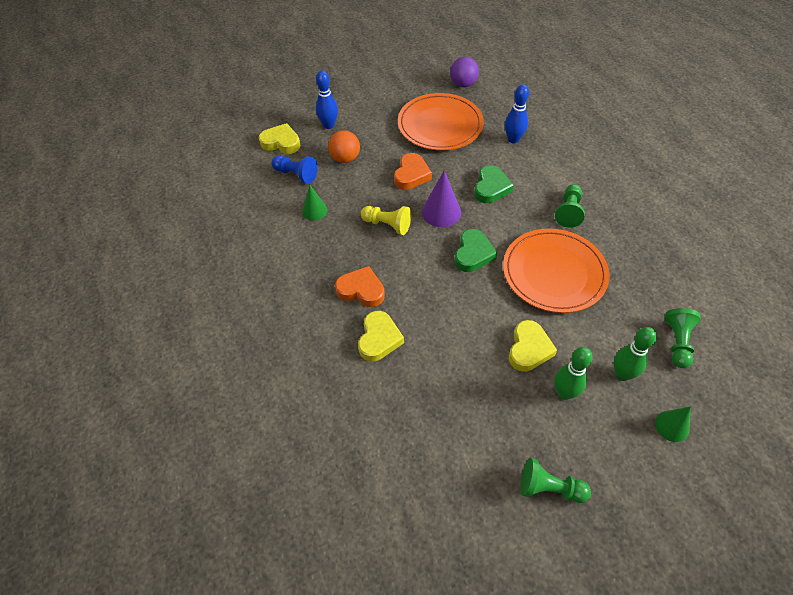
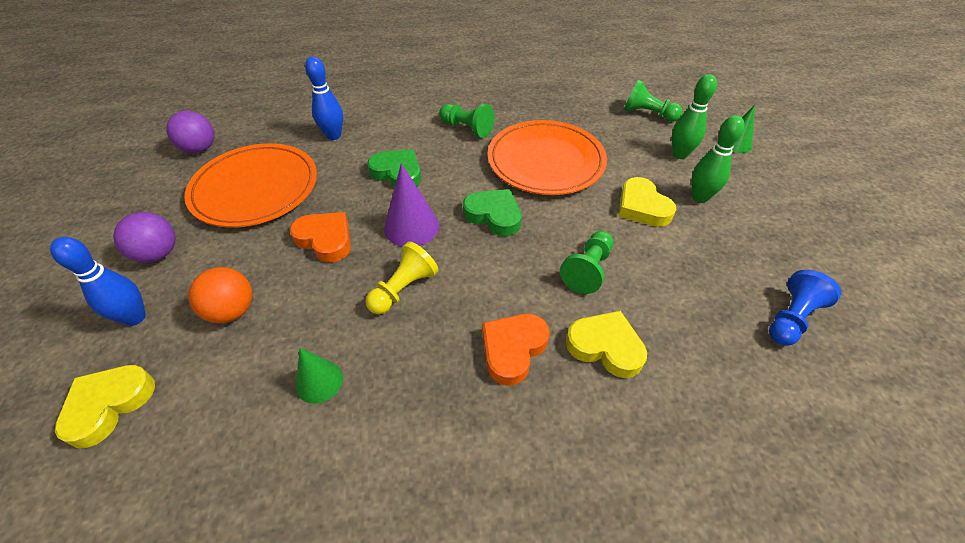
camera: 75 degrees left, 5 degrees down
blue pawn [271,156,318,184] -> blue pawn moved to [769,270,841,346]
yellow heart [509,320,557,372] -> yellow heart turned 150 degrees counterclockwise [619,177,676,227]
green pawn [520,458,591,503] -> green pawn moved to [560,231,614,294]
none -> purple ball [113,212,176,263]

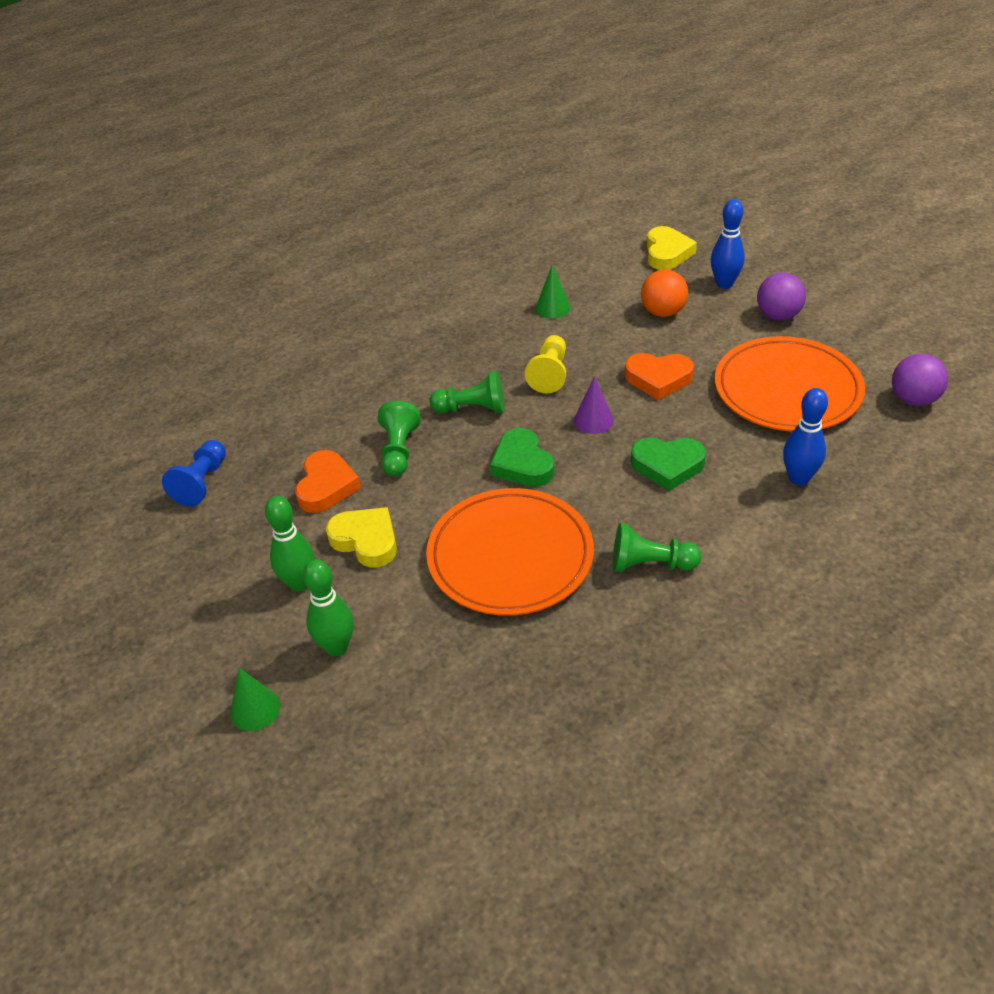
camera: 155 degrees right, 5 degrees down
purple cone [384,163,439,247] -> purple cone [574,376,614,434], size x0.65
green heart [463,189,522,236] -> green heart turned 60 degrees clockwise [490,428,554,487]
orange heart [482,314,550,386] -> orange heart moved to [295,450,361,513]
yellow heart [566,311,647,378] -> none
green pawn [624,80,682,122] -> green pawn moved to [429,371,504,413]

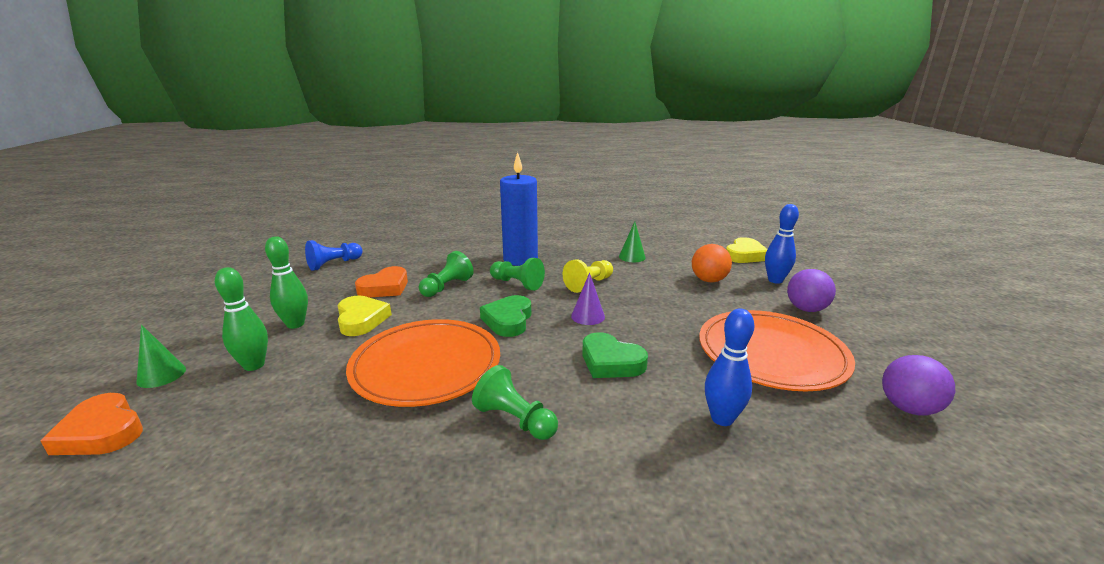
camera: 30 degrees right, 20 degrees down
orange heart [625,353,694,400] -> orange heart moved to [41,393,143,455]
none -> blue candle [500,152,538,266]

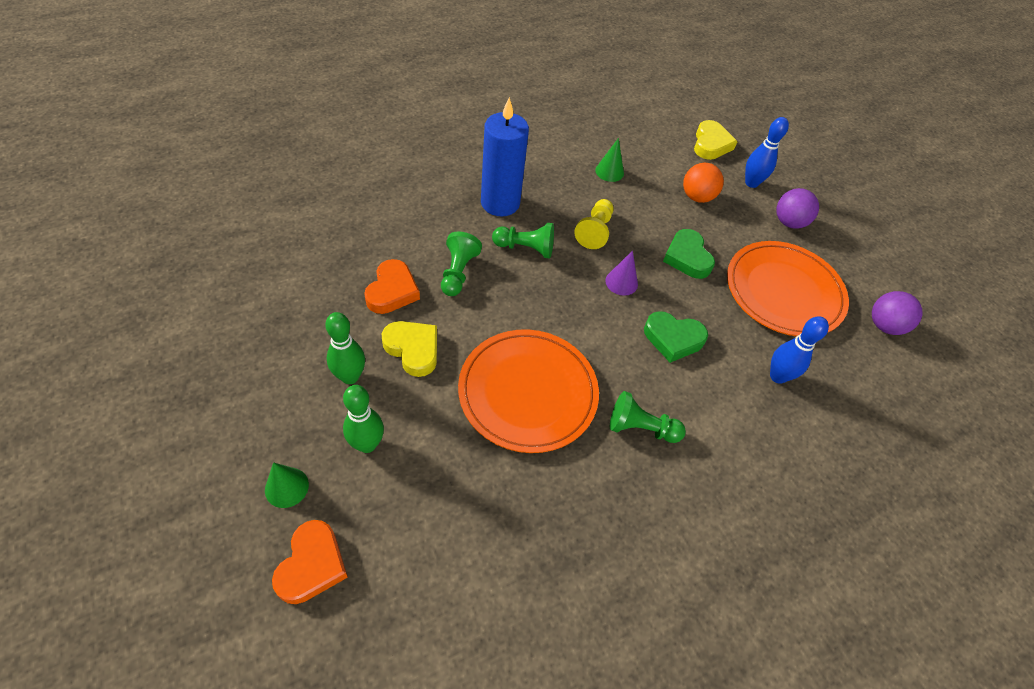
camera: 30 degrees left, 30 degrees up
orange heart [41,393,143,455] -> orange heart turned 90 degrees counterclockwise [272,520,348,604]
blue pawn [305,240,363,271] -> none
green heart [480,295,531,337] -> green heart moved to [663,229,715,279]

